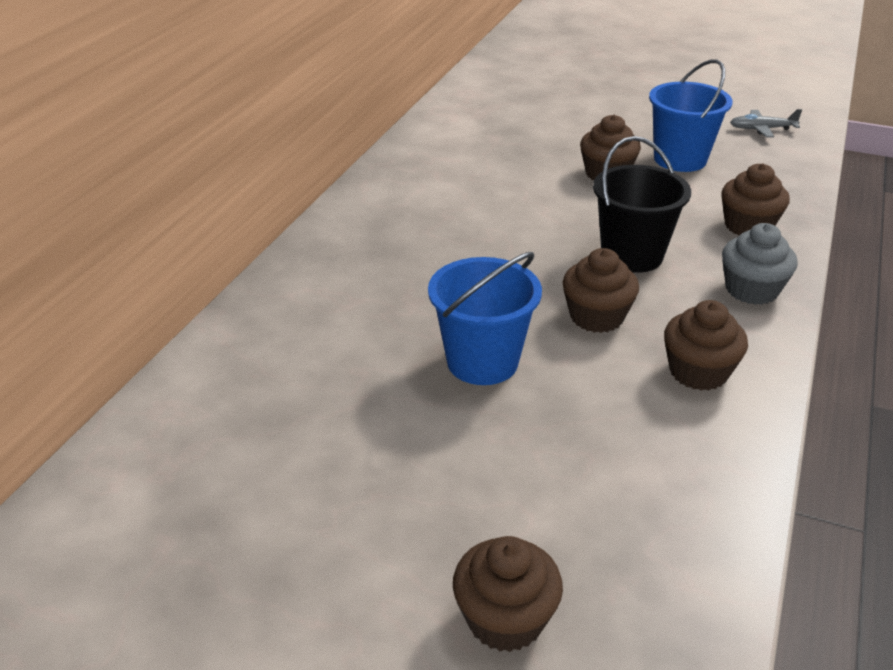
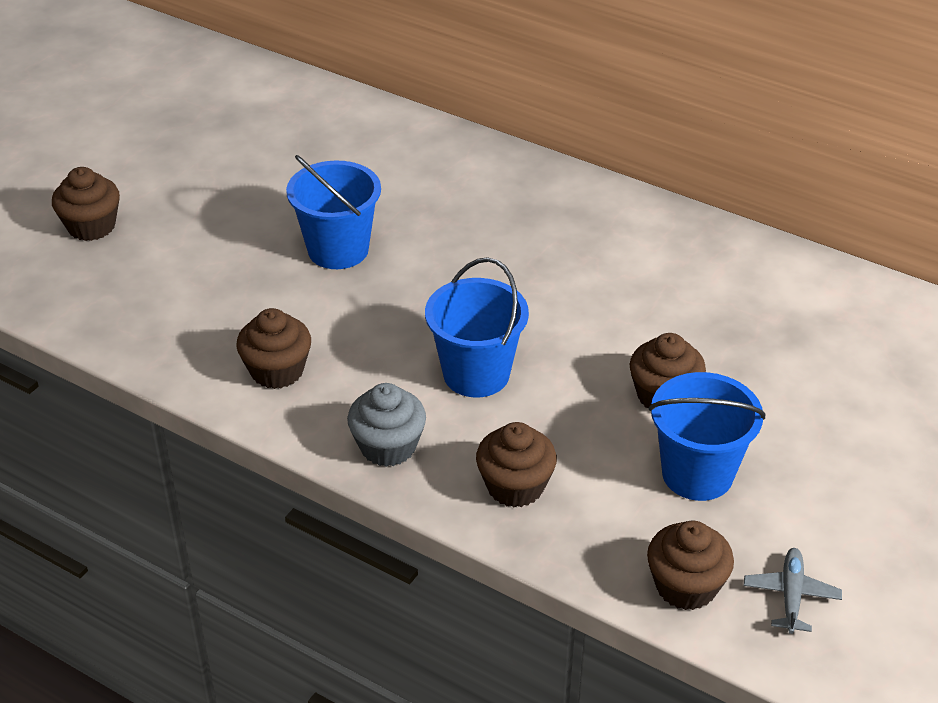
camera: 100 degrees right, 5 degrees up
brown cupcake [563,248,639,333] -> brown cupcake moved to [647,521,734,610]
black bucket [593,136,691,273] -> blue bucket [425,257,529,397]

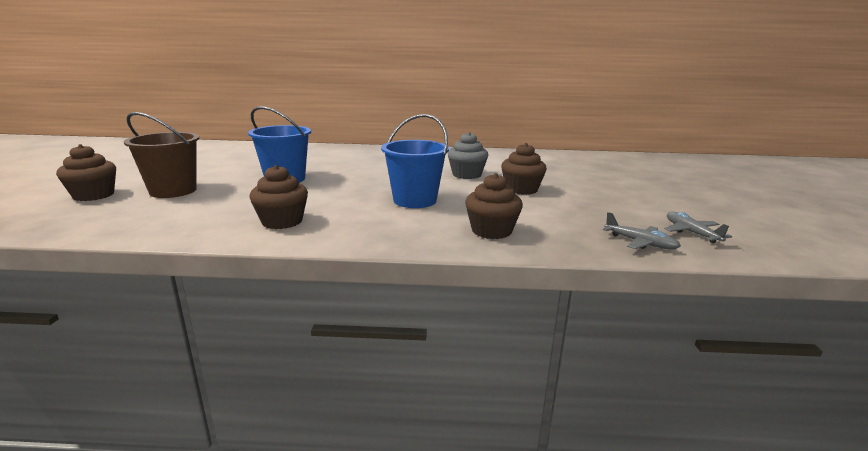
camera: 30 degrees left, 20 degrees down
grey cupcake [347,383,426,467] -> grey cupcake moved to [448,132,488,179]
brown cupcake [647,521,734,610] -> grey plane [603,212,681,249]
blue bucket [649,372,765,501] -> none
none -> brown bucket [124,112,199,198]

